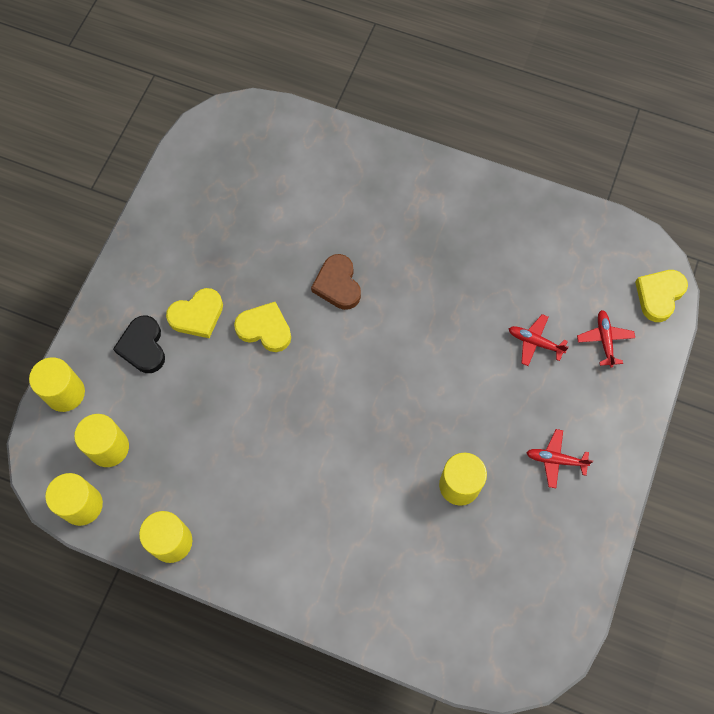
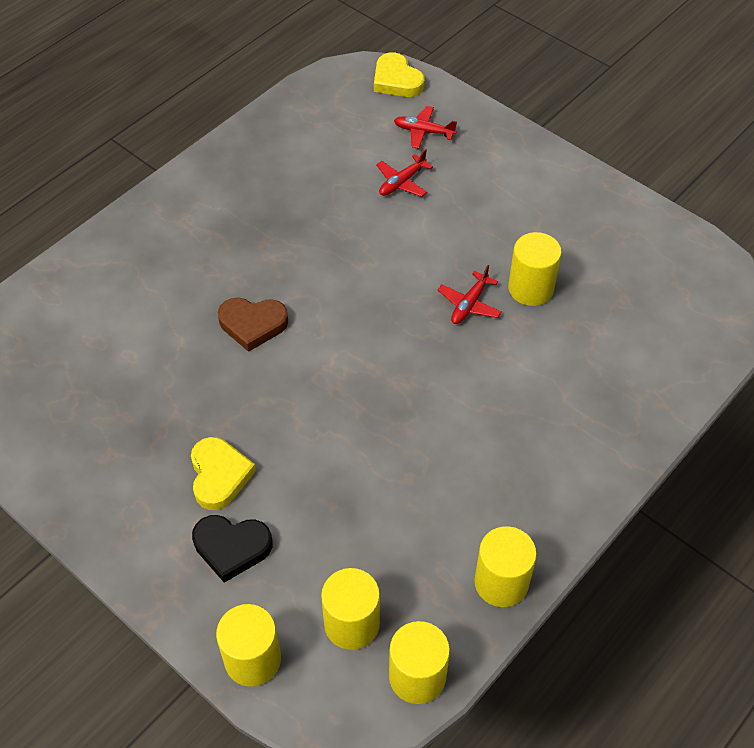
camera: 70 degrees left, 15 degrees down
yellow heart [234,302,291,352] -> none
red plane [526,429,593,488] -> red plane moved to [438,265,502,324]

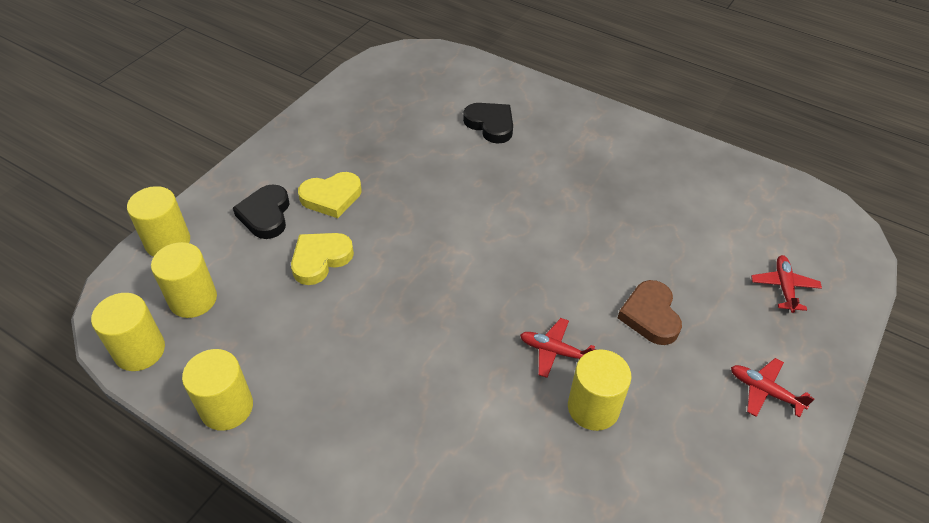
camera: 80 degrees right, 5 degrees down
brown heart [218,298,288,352] -> brown heart moved to [618,280,682,345]
yellow heart [374,52,425,97] -> yellow heart moved to [291,233,354,285]
red plane [376,149,433,197] -> red plane moved to [731,358,815,417]
none -> black heart [463,103,513,144]

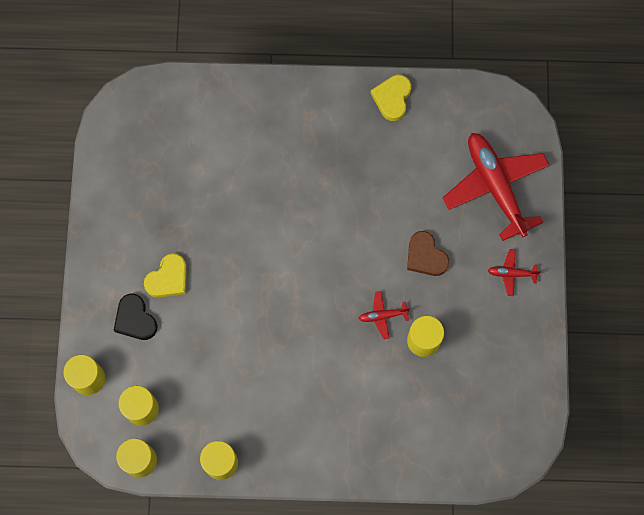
camera: 30 degrees left, 25 degrees up
yellow heart [291,233,354,285] -> yellow heart moved to [371,75,411,121]
black heart [463,103,513,144] -> none
red plane [751,255,822,313] -> red plane [443,133,549,241], size x2.35

